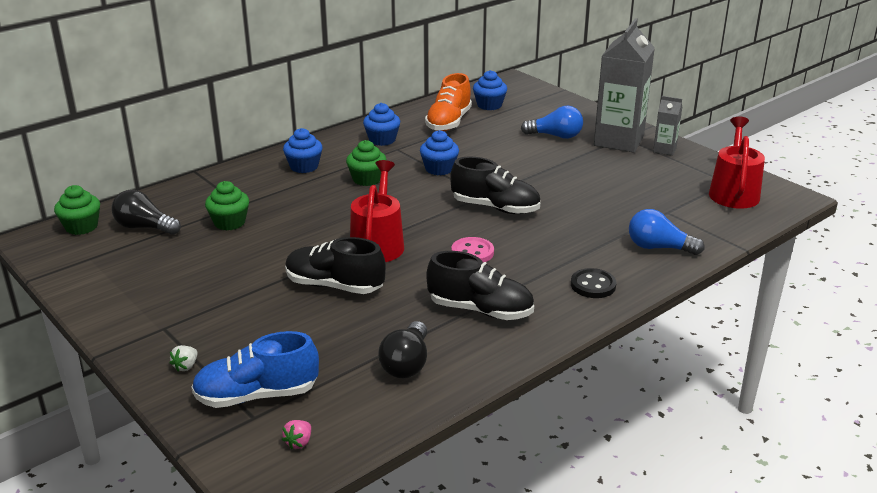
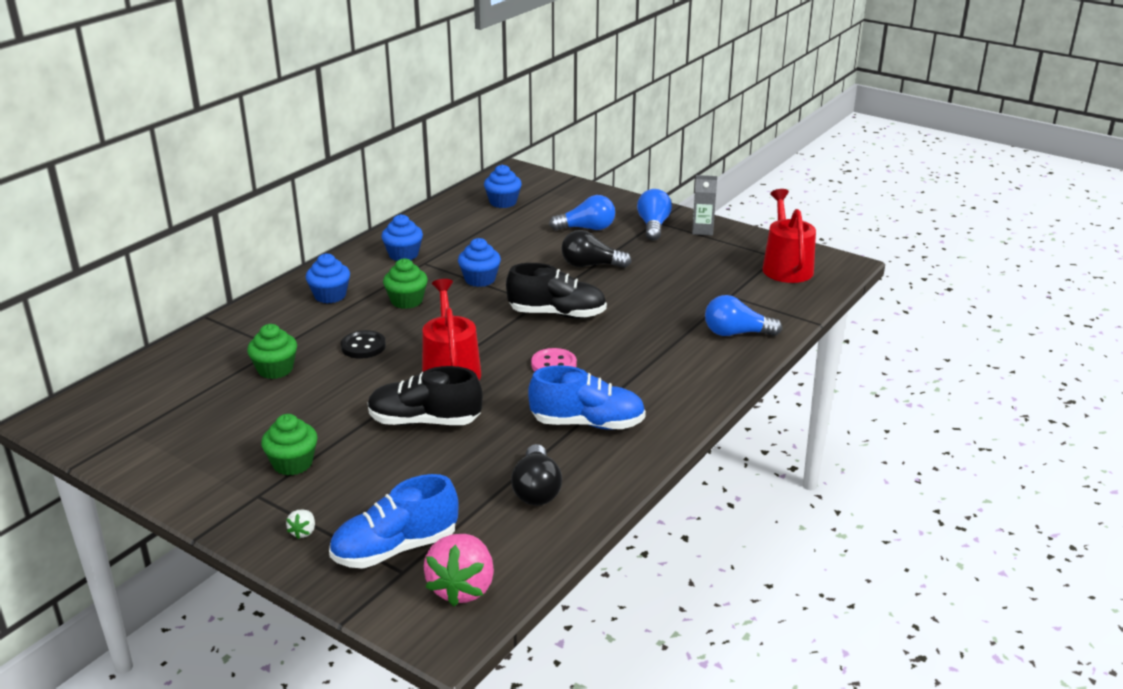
camera: 15 degrees left, 0 degrees up
green cupcake [54,185,100,235] -> green cupcake moved to [261,414,317,476]
black light bulb [112,190,181,235] -> black light bulb moved to [561,230,632,268]
pink strawberry [282,420,311,449] -> pink strawberry [424,534,494,606], size x2.28
orange shoe [425,73,472,131] -> none
black shoe [426,251,534,320] -> blue shoe [528,365,646,430]
black button [571,268,616,298] -> black button moved to [341,330,386,359]
grey carton [594,18,655,153] -> blue light bulb [637,189,672,240]

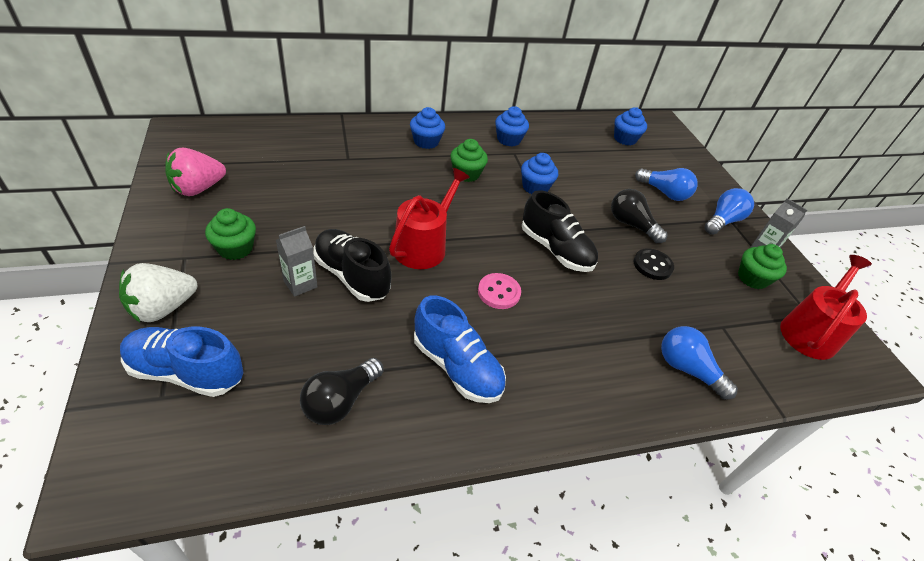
camera: 35 degrees right, 15 degrees up
green cupcake [247,324,297,379] -> green cupcake moved to [738,244,787,289]
white strawberry [286,510,315,539] -> white strawberry [119,263,197,322], size x2.28
black button [341,330,386,359] -> black button moved to [634,248,674,280]
pink strawberry [424,534,494,606] -> pink strawberry moved to [165,148,226,196]
none -> grey carton [276,226,318,297]

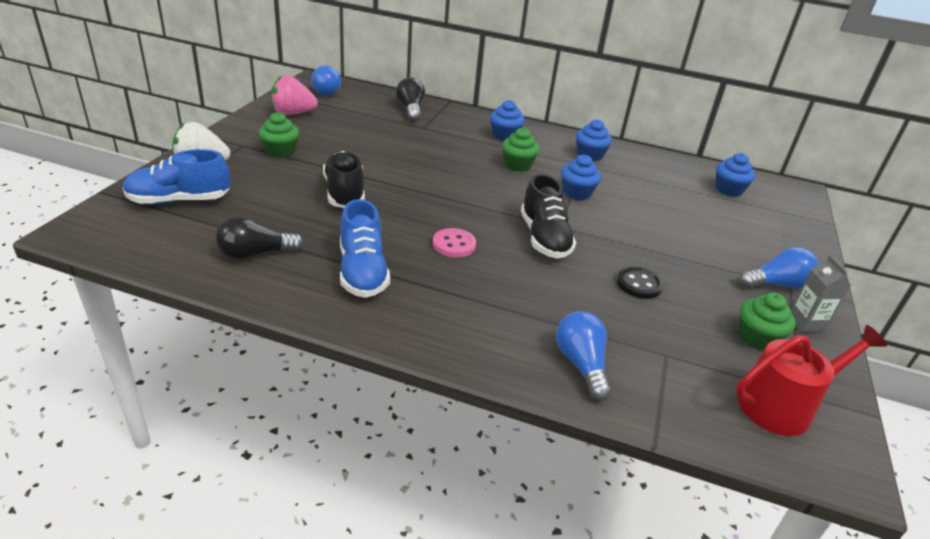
camera: 35 degrees right, 10 degrees down
blue shoe [120,327,244,397] -> blue shoe turned 60 degrees counterclockwise [123,149,230,204]
grey carton [276,226,318,297] -> none
red watering can [389,168,470,269] -> none
black light bulb [611,189,668,243] -> black light bulb moved to [396,77,425,121]
blue light bulb [635,168,698,201] -> blue light bulb moved to [311,65,341,96]

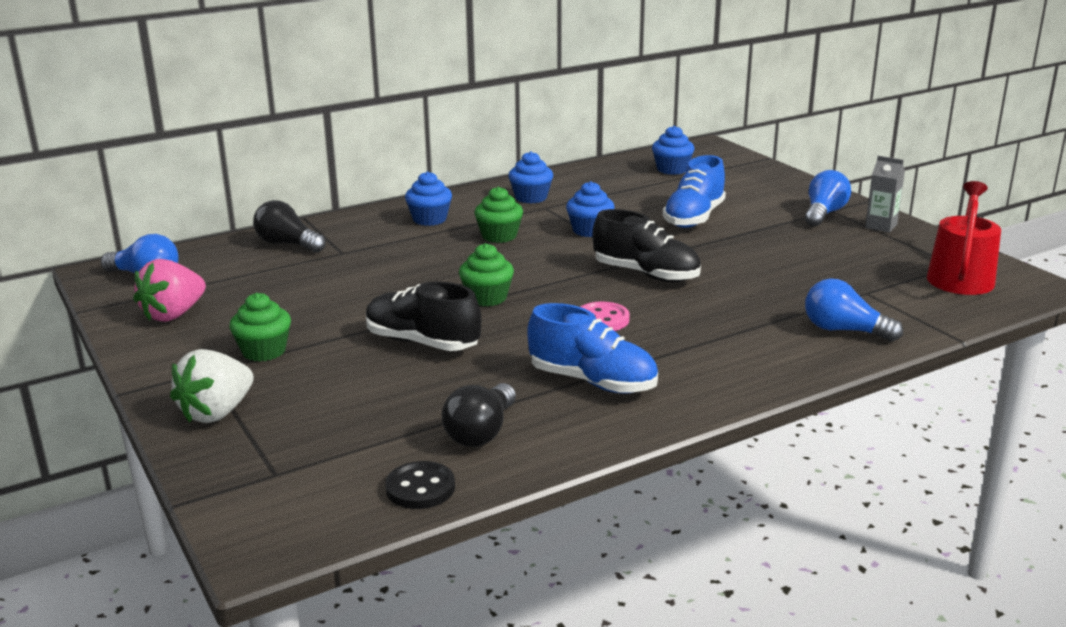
camera: 45 degrees left, 10 degrees down
blue shoe [123,149,230,204] -> blue shoe moved to [663,155,726,228]
black button [617,266,663,299] -> black button moved to [385,461,455,509]
green cupcake [739,292,796,350] -> green cupcake moved to [459,243,514,306]

